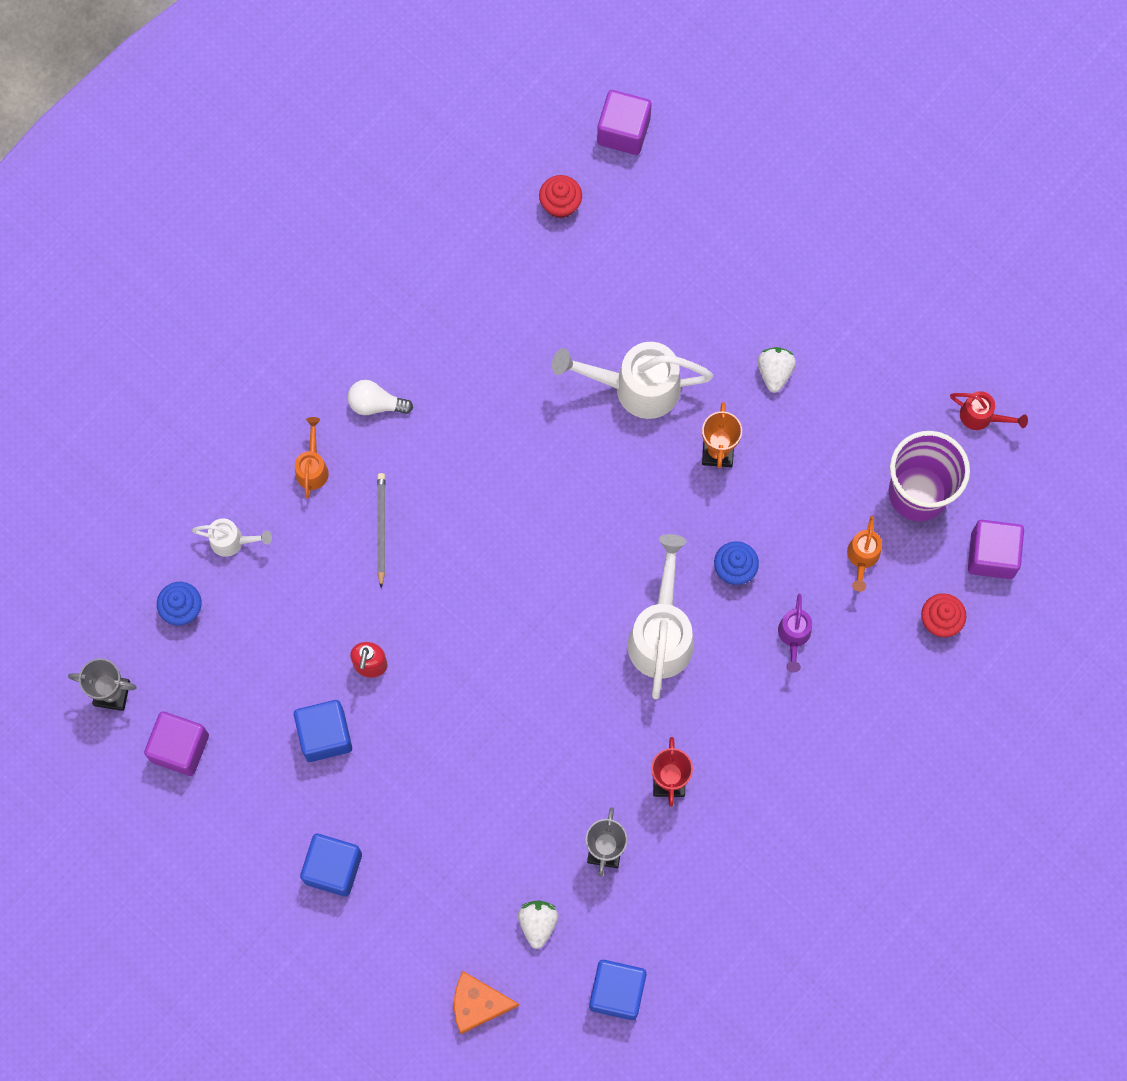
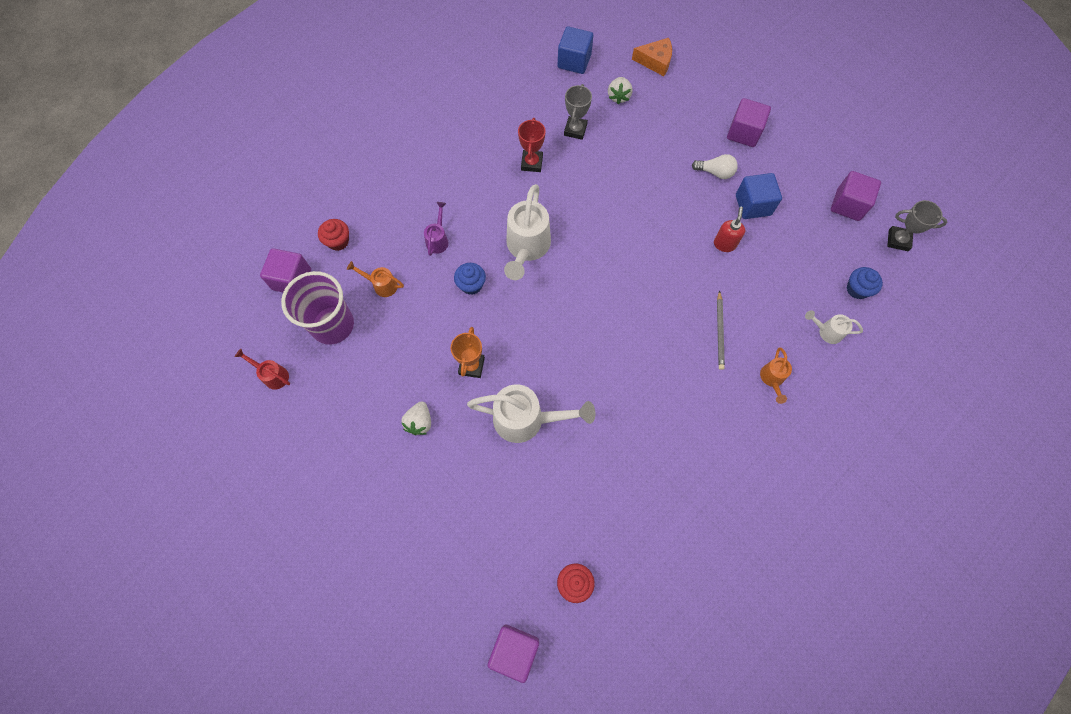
camera: 175 degrees left, 5 degrees down
blue cube [300,834,362,897] -> purple cube [727,98,771,147]
white light bulb [348,380,413,415] -> white light bulb moved to [692,154,738,179]
orange watering can [847,516,882,592] -> orange watering can turned 90 degrees counterclockwise [347,261,404,297]

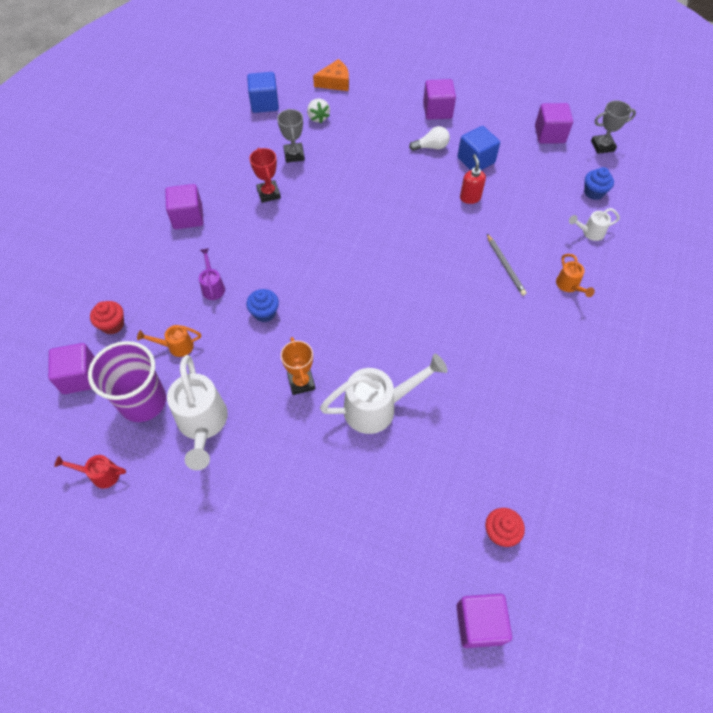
camera: 25 degrees left, 10 degrees down
white strawberry [401,401,431,435] -> none
white watering can [504,184,551,280] -> white watering can moved to [167,355,228,470]
none -> purple cube [165,184,204,229]

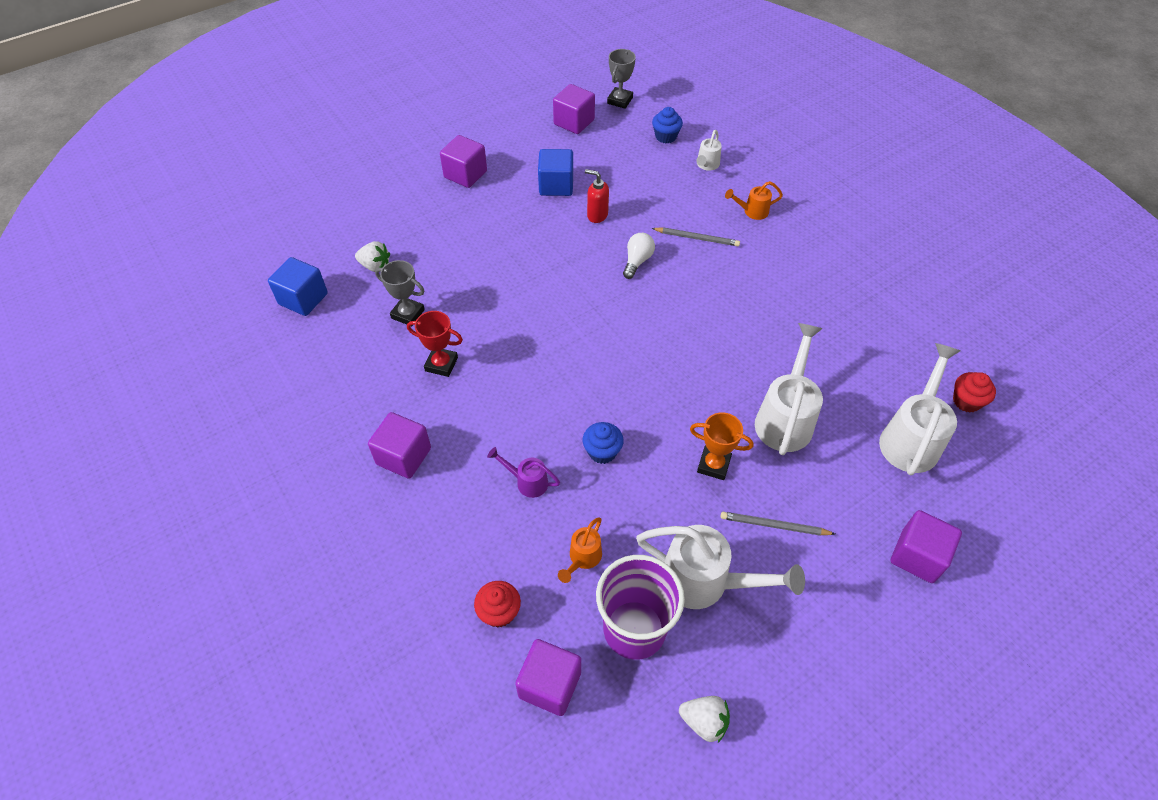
camera: 55 degrees left, 5 degrees down
red watering can [54,455,126,489] -> white strawberry [679,696,730,743]
orange cheese [313,59,349,91] -> none
white light bulb [409,126,450,151] -> white light bulb moved to [623,233,655,279]
purple cube [456,594,512,648] -> purple cube moved to [891,510,962,583]
orange watering can [556,254,595,297] -> orange watering can turned 150 degrees clockwise [725,181,783,220]
none -> grey pencil [721,512,835,535]
none -> white watering can [879,343,960,475]

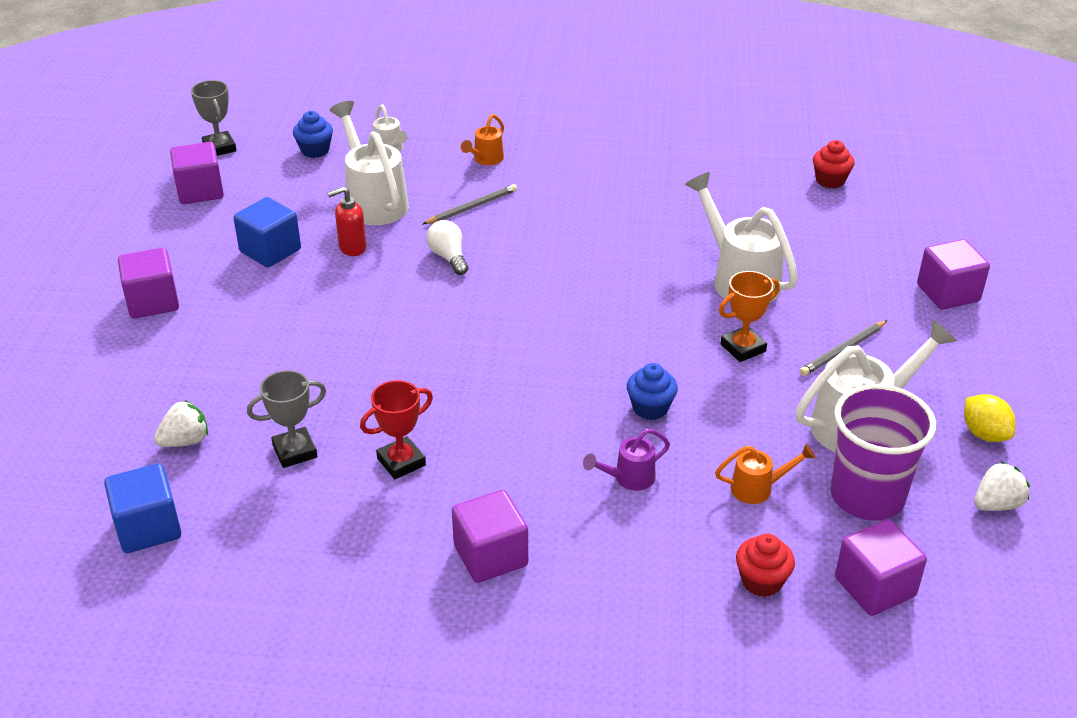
camera: 50 degrees left, 15 degrees down
orange watering can [558,517,602,583] -> orange watering can turned 75 degrees counterclockwise [715,444,815,504]
white watering can [879,343,960,475] -> white watering can moved to [330,101,409,225]
none -> yellow lemon [964,394,1015,442]

